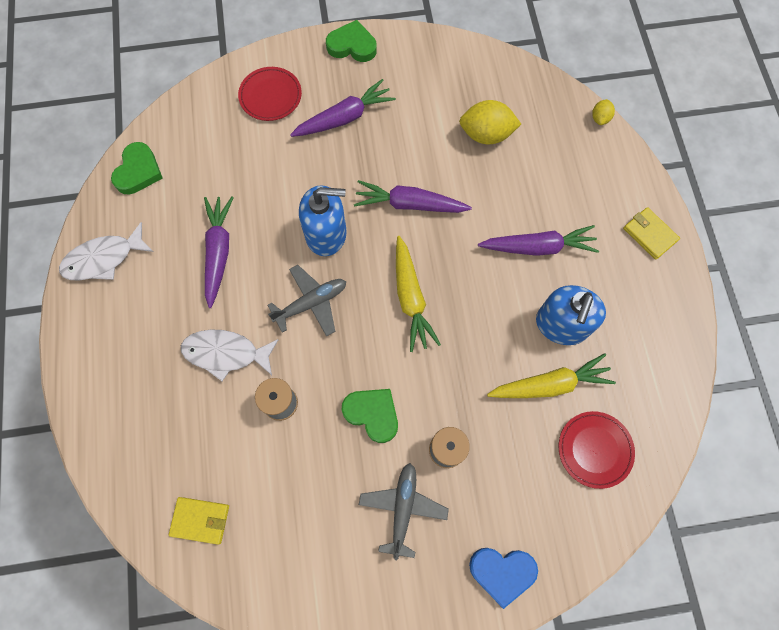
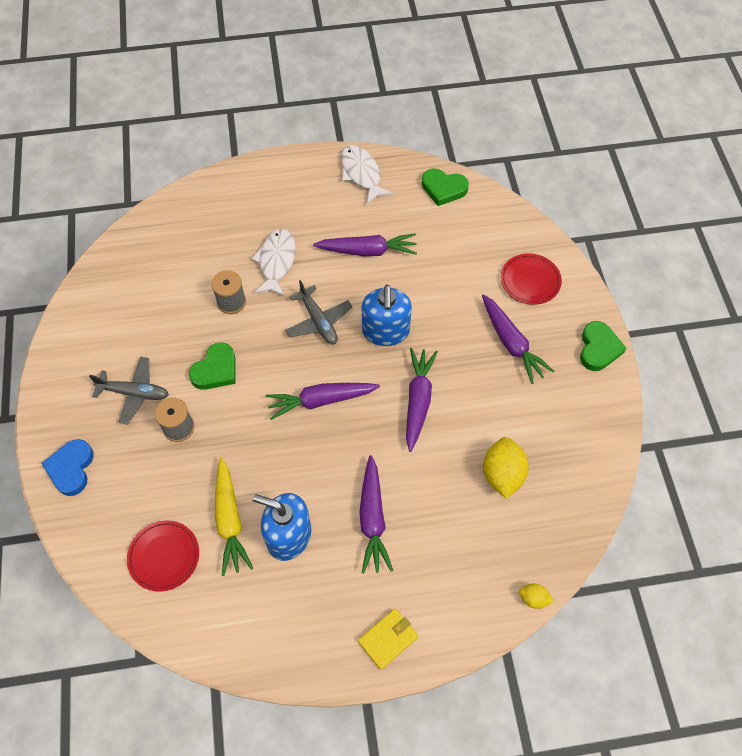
camera: 90 degrees right, 10 degrees down
yellow wallet [169,497,229,545] -> none
yellow carrot [396,236,441,352] -> purple carrot [266,383,380,420]

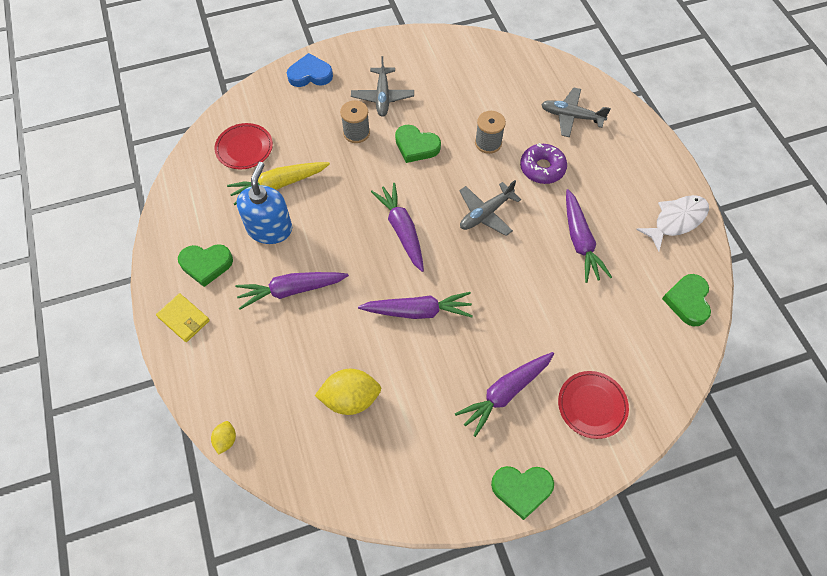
camera: 80 degrees right, 0 degrees up
white fish [251,229,296,296] -> purple donut [520,143,567,184]
blue soap dispenser [362,285,412,346] -> none
none -> green heart [178,244,233,287]
none -> grey plane [541,87,611,137]

